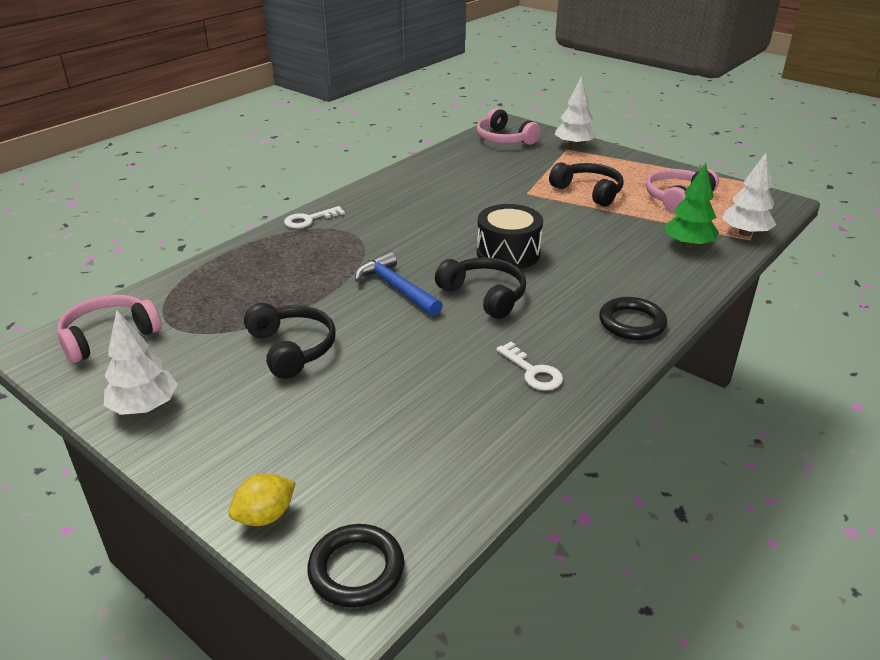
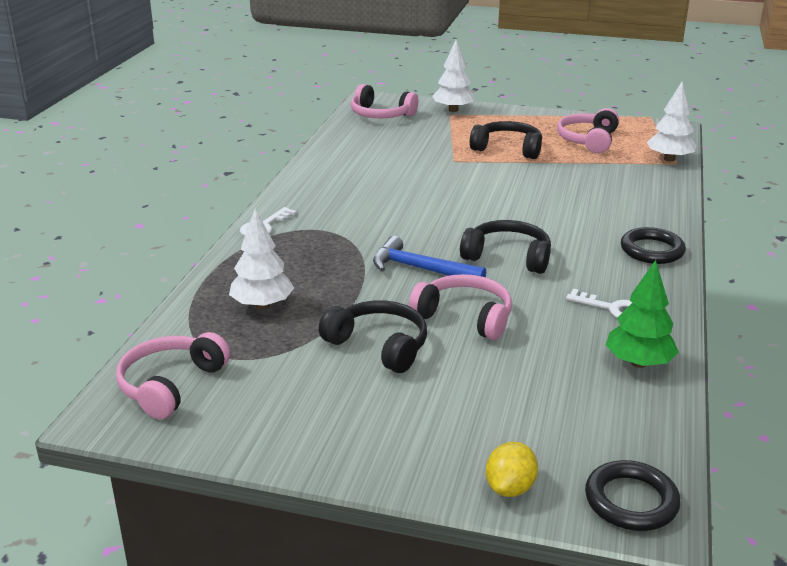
camera: 25 degrees left, 5 degrees down
white tree [104,310,178,415] -> white tree moved to [229,209,294,309]
black drum [477,204,543,269] -> none
green tree [664,163,719,248] -> green tree moved to [606,260,679,368]
none -> pink headphones [409,274,512,340]

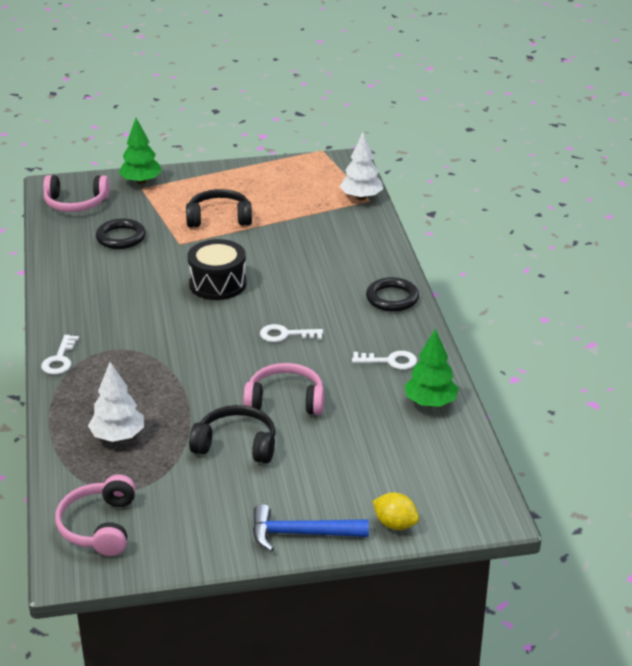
camera: 25 degrees left, 5 degrees up
blue hammer [373,236,486,277] -> blue hammer moved to [253,504,369,552]
white tree [432,40,475,112] -> green tree [119,118,162,184]
black headphones [460,220,551,274] -> white key [260,324,323,342]
yellow lemon [486,442,538,497] -> yellow lemon turned 60 degrees counterclockwise [373,492,419,530]
pink headphones [557,108,619,154] -> none
black ring [585,460,681,531] -> black ring moved to [96,218,146,249]
none -> black drum [188,239,247,300]

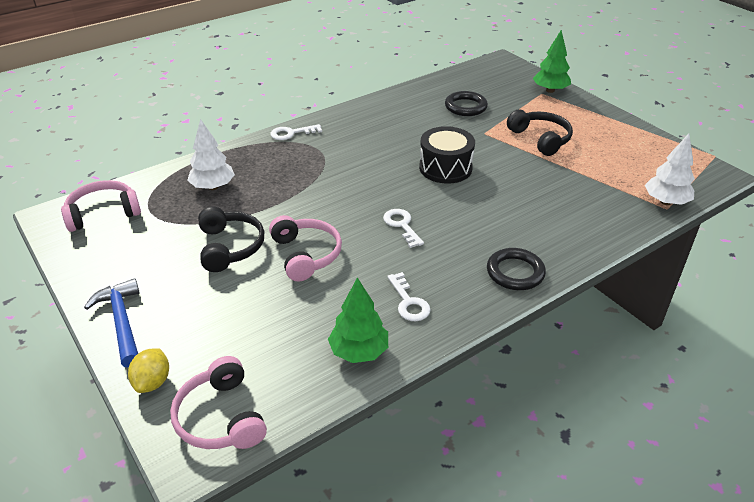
camera: 65 degrees right, 5 degrees up
pink headphones [43,175,109,212] -> pink headphones moved to [170,356,267,449]

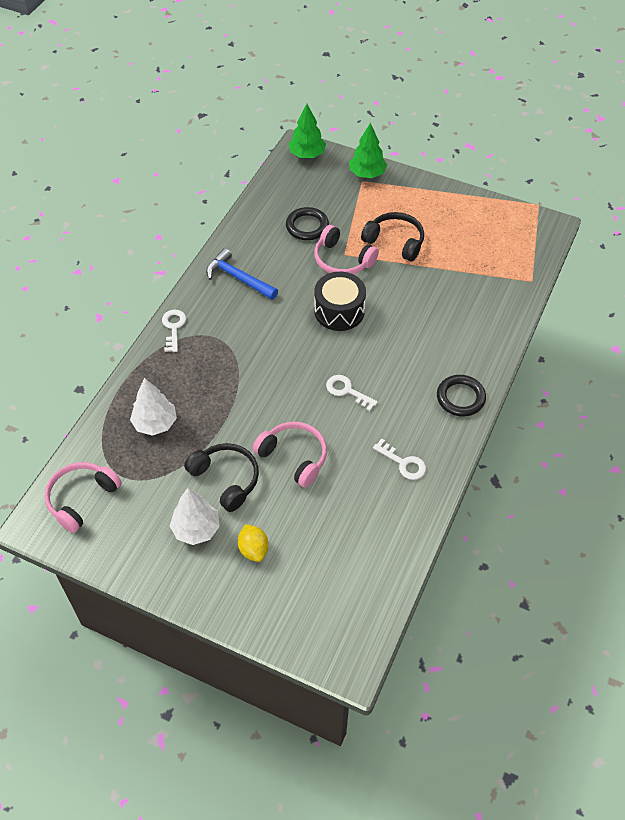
camera: 30 degrees left, 15 degrees up
blue hammer [84,278,140,368] -> blue hammer moved to [206,248,278,300]
yellow lemon [128,348,169,393] -> yellow lemon moved to [238,524,268,562]
pink headphones [170,356,267,449] -> pink headphones moved to [314,225,379,274]
white key [270,124,322,140] -> white key turned 135 degrees clockwise [162,310,186,352]
green tree [328,278,388,363] -> green tree moved to [288,104,326,158]
white tree [645,133,695,205] -> white tree moved to [170,488,220,545]

